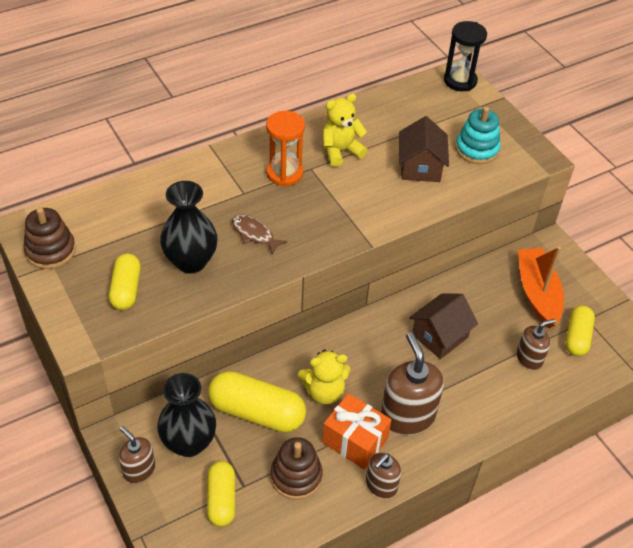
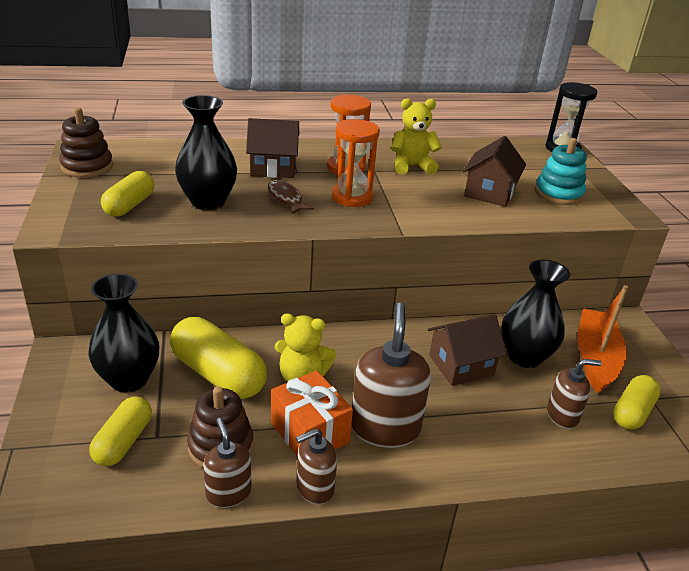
camera: 20 degrees right, 15 degrees down
brown soap dispenser [119,426,155,483] -> brown soap dispenser moved to [203,418,251,508]
none -> brown house [246,118,299,178]
none -> orange hourglass [332,119,380,207]
none -> black vase [501,260,570,368]

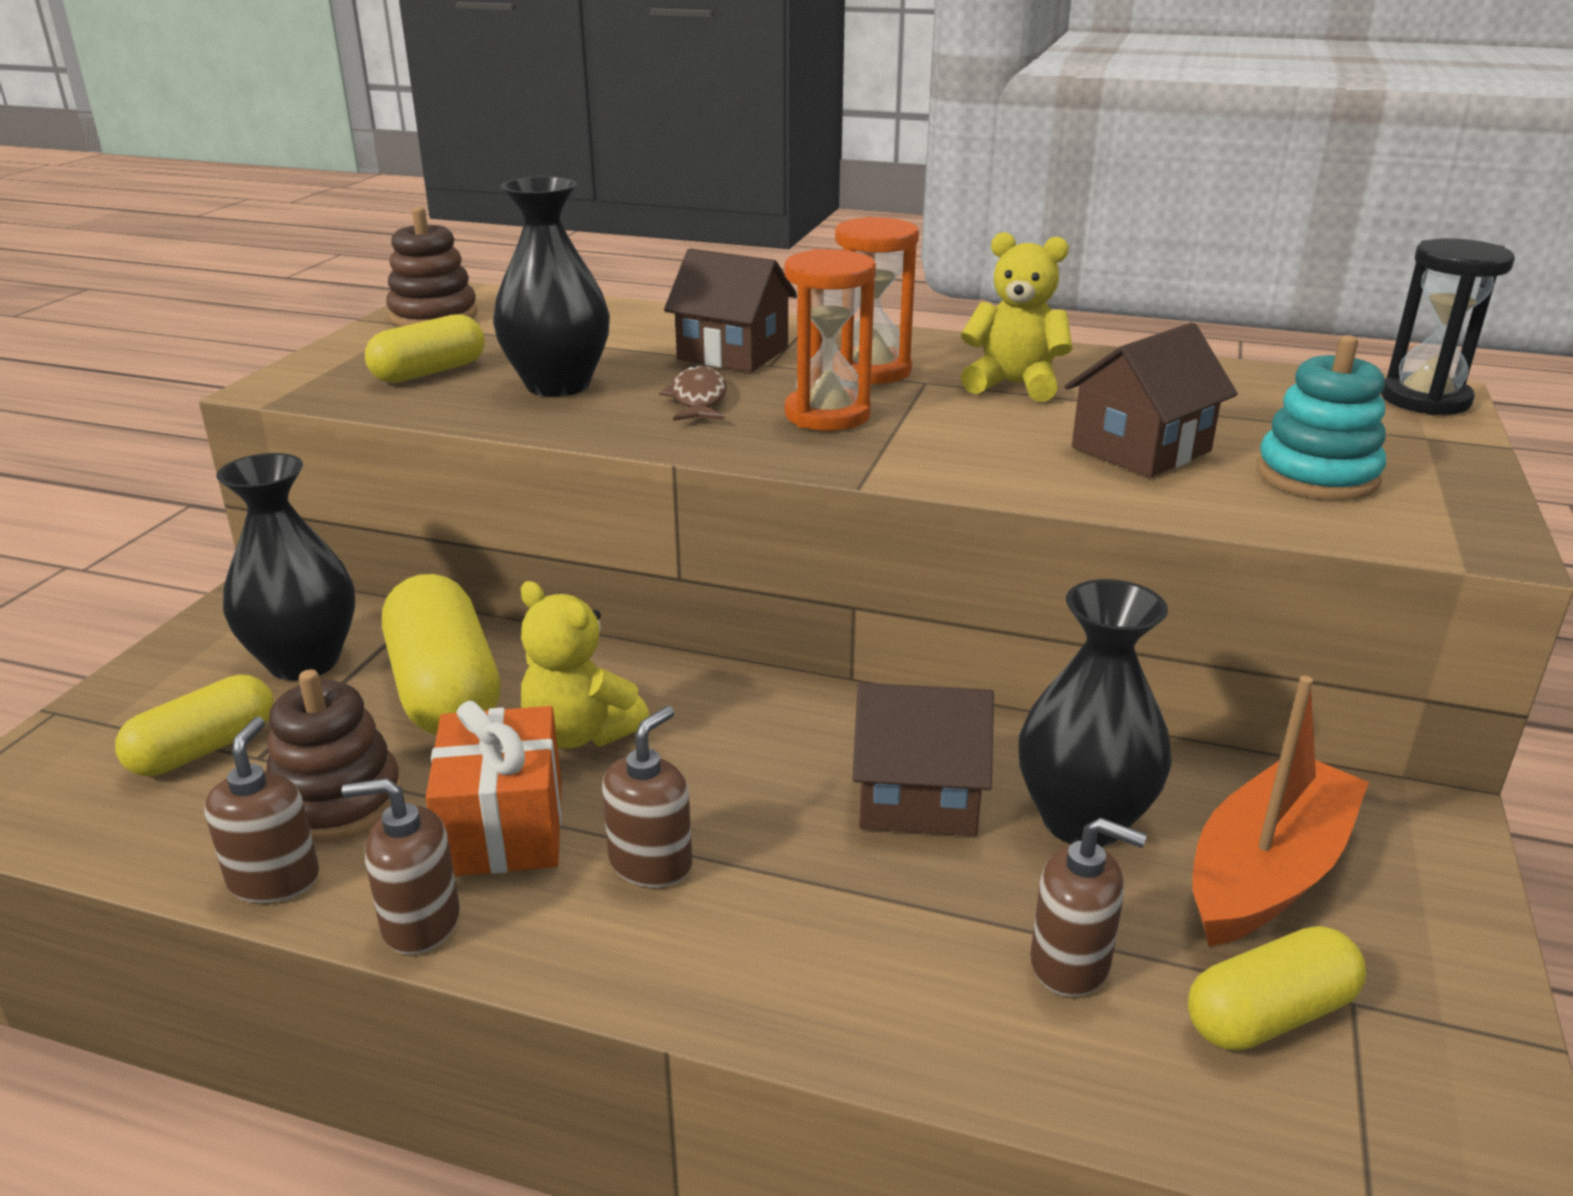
camera: 30 degrees right, 5 degrees down
brown soap dispenser [351,303,431,448] -> brown soap dispenser [602,706,692,887], size x0.58

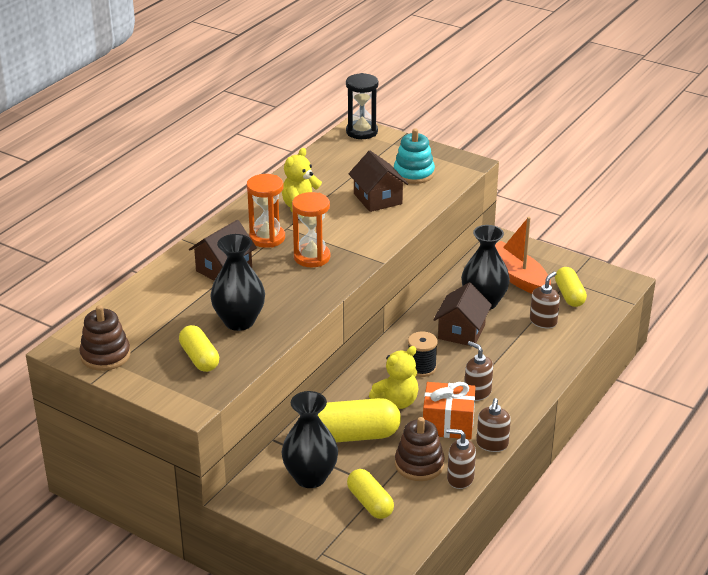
camera: 75 degrees left, 5 degrees up
brown fish [659,365,727,421] -> none
none -> black spool [408,332,438,377]

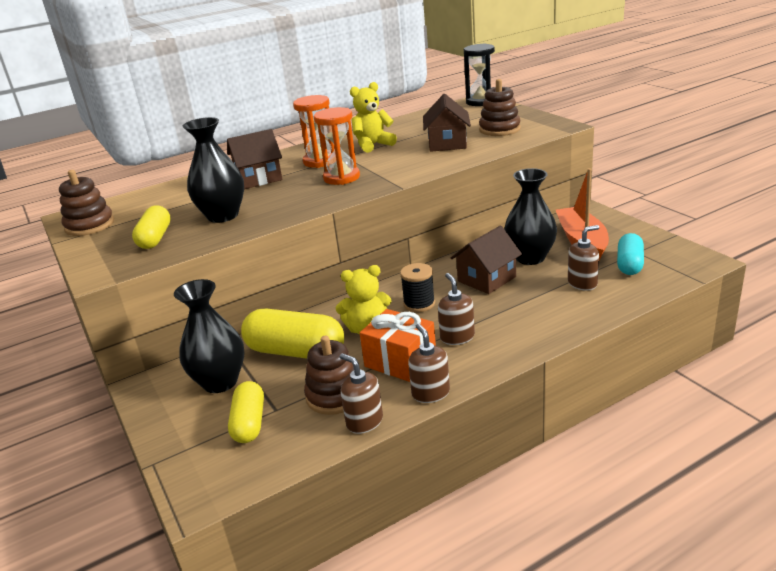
camera: 30 degrees right, 5 degrees down
turquoise stacking toy [394,128,435,184] -> brown stacking toy [479,79,521,136]
brown soap dispenser [477,398,511,452] -> brown soap dispenser turned 120 degrees clockwise [408,323,450,403]
yellow capsule [555,267,587,307] -> turquoise capsule [617,233,644,275]

